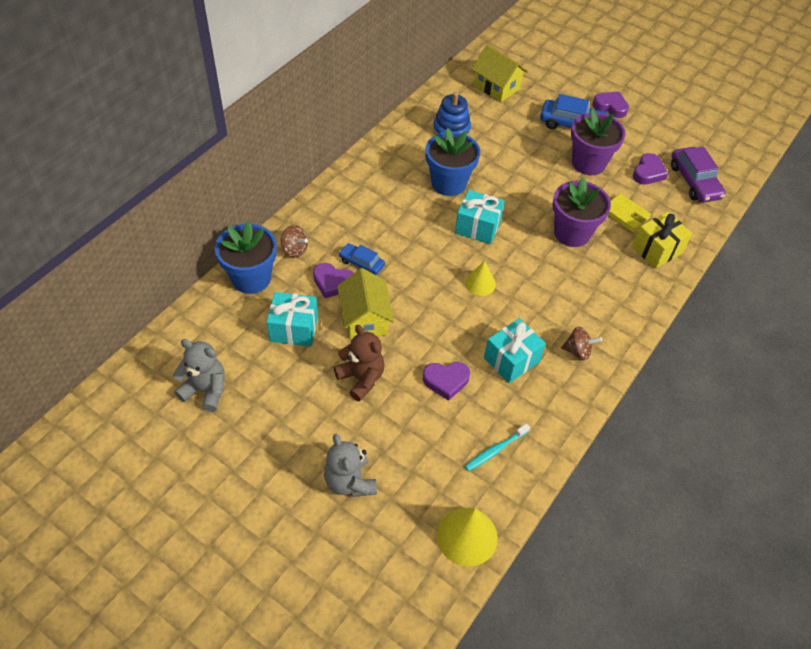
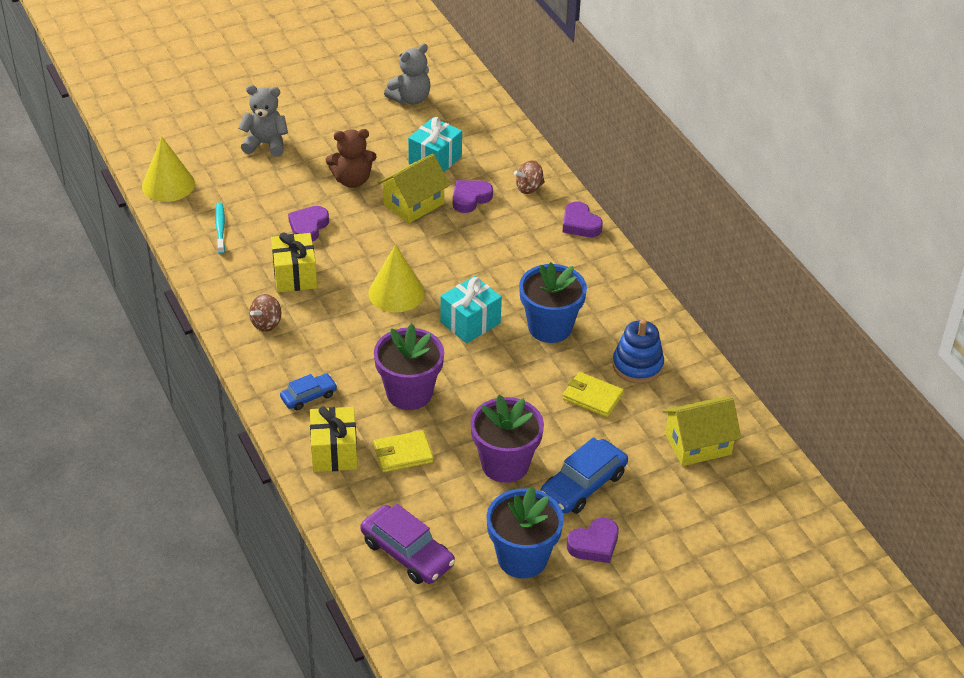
camera: 120 degrees right, 10 degrees down
blue flower pot [215,221,277,294] -> blue flower pot moved to [486,487,564,578]
yellow house [337,268,394,339] -> yellow house turned 60 degrees counterclockwise [378,154,450,223]
blue car [339,243,385,275] -> blue car moved to [280,373,337,411]
yellow cone [465,261,496,296] -> yellow cone [368,244,424,312], size x1.61
turquoise gift [484,318,546,383] -> yellow gift [271,233,317,293]
purple heart [633,153,669,185] -> purple heart moved to [563,202,603,237]
purple car [671,147,726,203] -> purple car turned 150 degrees counterclockwise [360,504,455,584]
none -> yellow wallet [563,372,624,417]

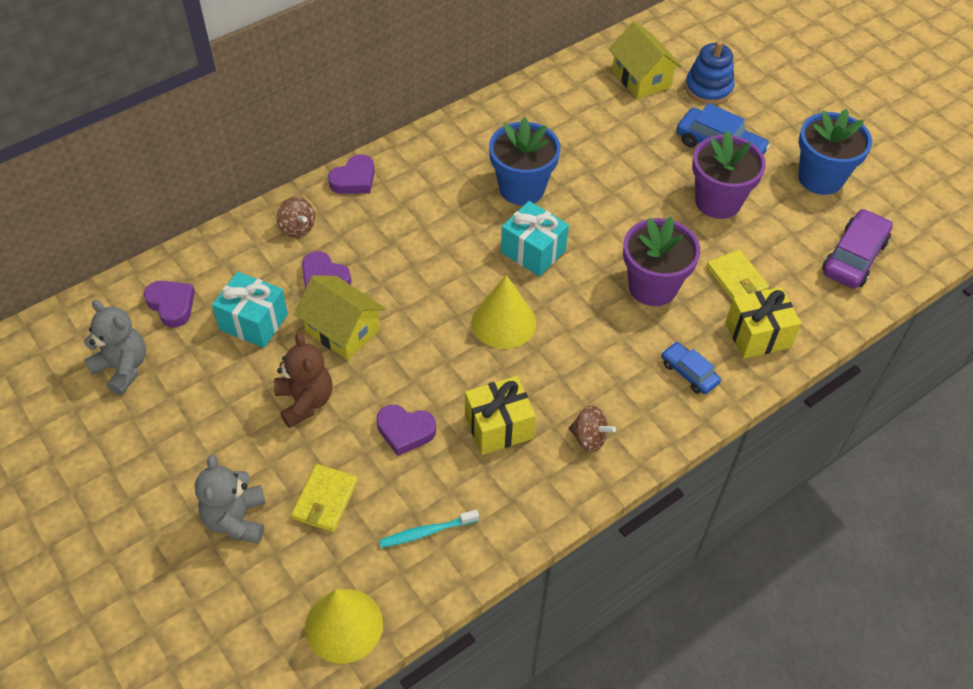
camera: 100 degrees left, 10 degrees up
yellow wallet [563,372,624,417] -> yellow wallet moved to [291,464,358,532]
purple heart [567,518,619,563] -> purple heart moved to [144,281,195,328]
blue stacking toy [613,319,664,384] -> blue stacking toy moved to [685,40,735,105]

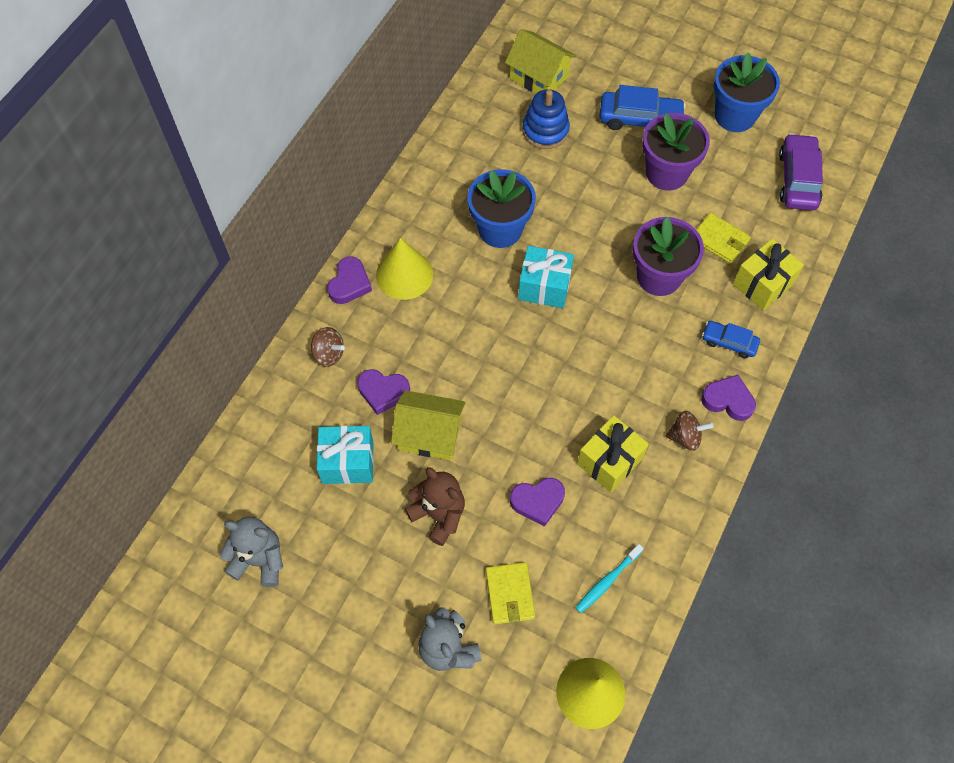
camera: 25 degrees left, 10 degrees up
purple heart [144,281,195,328] -> purple heart moved to [701,375,756,421]
yellow cone [472,275,536,349] -> yellow cone moved to [376,238,433,300]
blue stacking toy [685,40,735,105] -> blue stacking toy moved to [522,89,570,149]

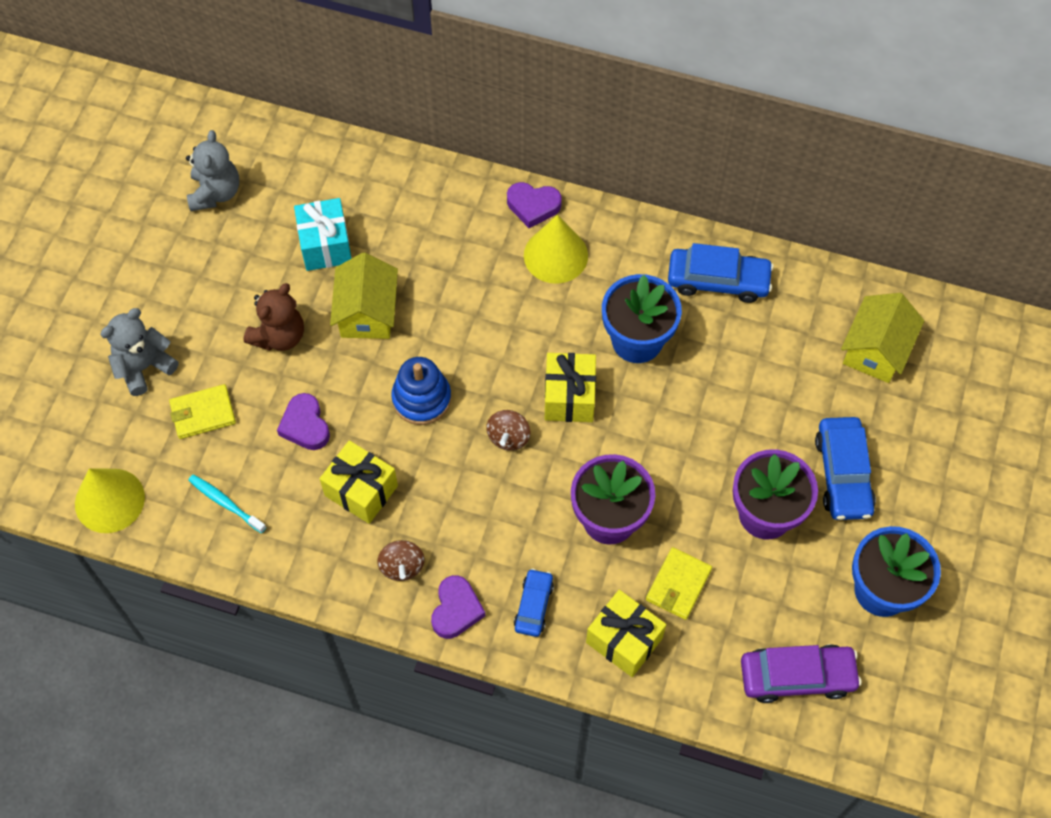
camera: 80 degrees right, 0 degrees up
brown spinning top [311,327,345,367] -> brown spinning top moved to [486,410,530,451]
purple heart [357,369,410,415] -> none
turquoise gift [518,246,574,308] -> yellow gift [545,353,596,422]
blue stacking toy [522,89,570,149] -> blue stacking toy moved to [391,357,451,425]
none -> blue car [668,243,774,303]

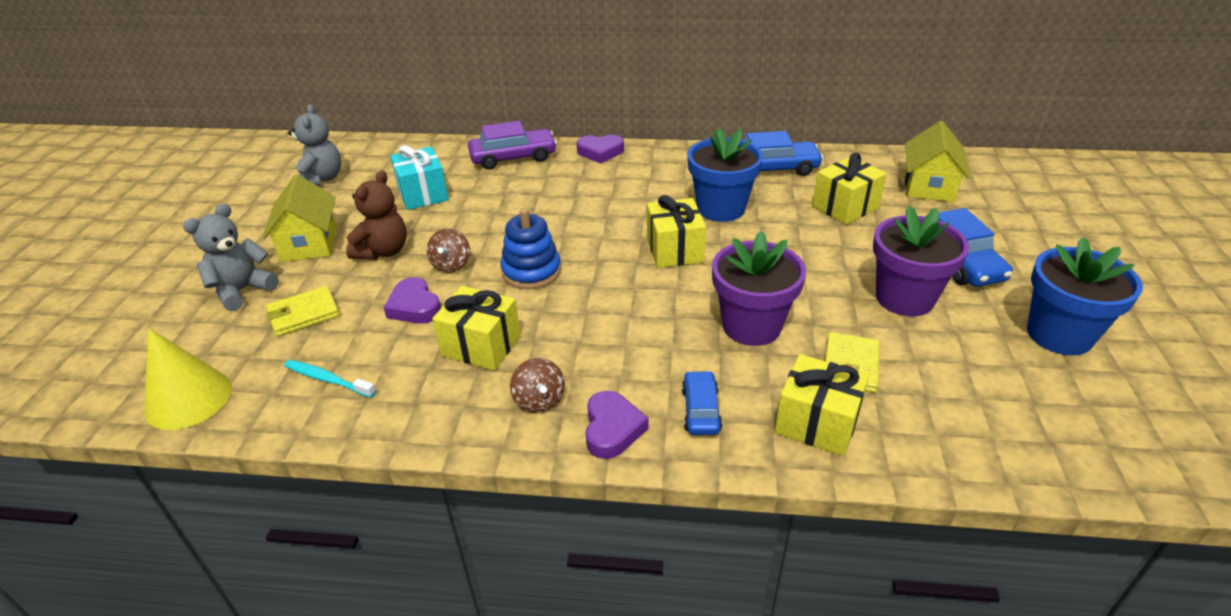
camera: 10 degrees left, 25 degrees down
yellow house [330,253,398,339] -> yellow house moved to [262,175,337,262]
brown spinning top [486,410,530,451] -> brown spinning top moved to [427,228,470,273]
yellow cone [524,215,588,284] -> none
purple car [741,645,862,703] -> purple car moved to [468,121,557,170]
none -> yellow gift [812,153,887,225]

